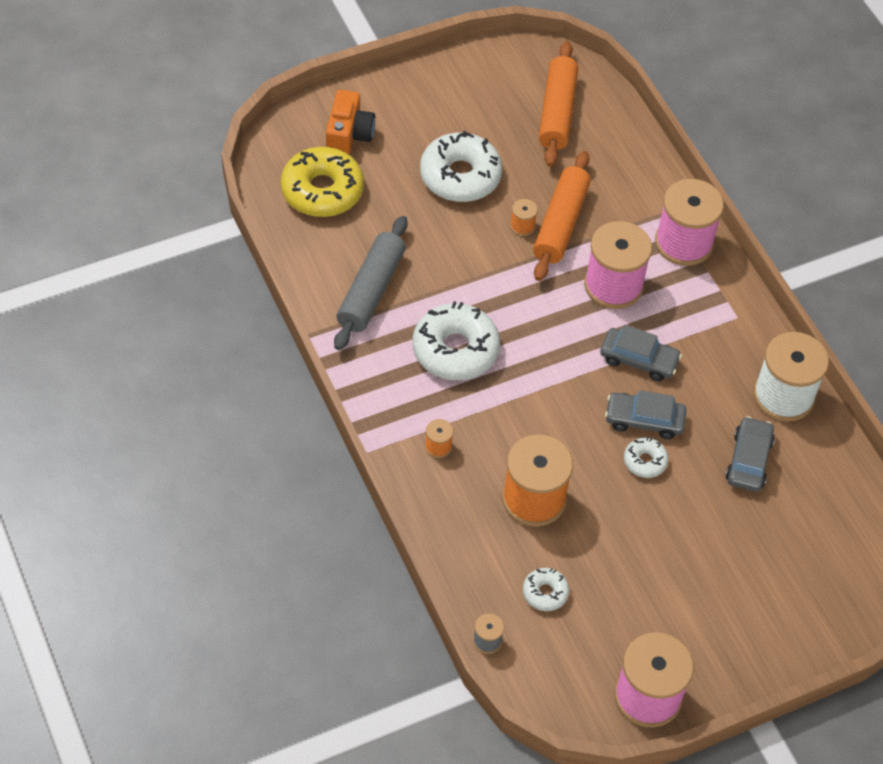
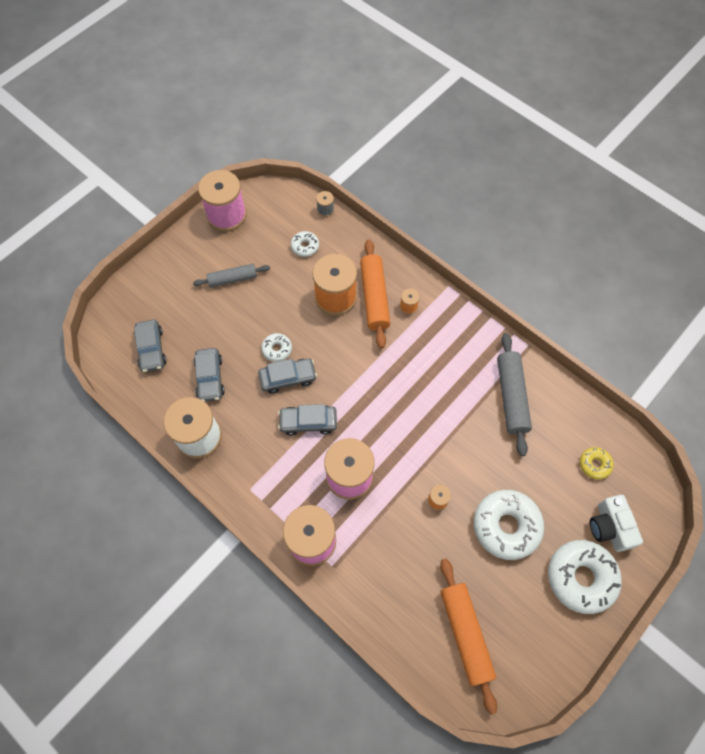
camera: 160 degrees right, 10 degrees up
yellow donut [281,147,364,217] -> yellow donut [580,447,614,480], size x0.49
orange camera [326,90,375,155] -> white camera [590,495,643,552]
white donut [413,301,500,380] -> white donut moved to [548,540,622,614]
orange rolling pin [533,151,591,281] -> orange rolling pin moved to [360,240,390,349]
none -> grey car [134,319,167,372]
none -> grey rolling pin [193,264,270,287]

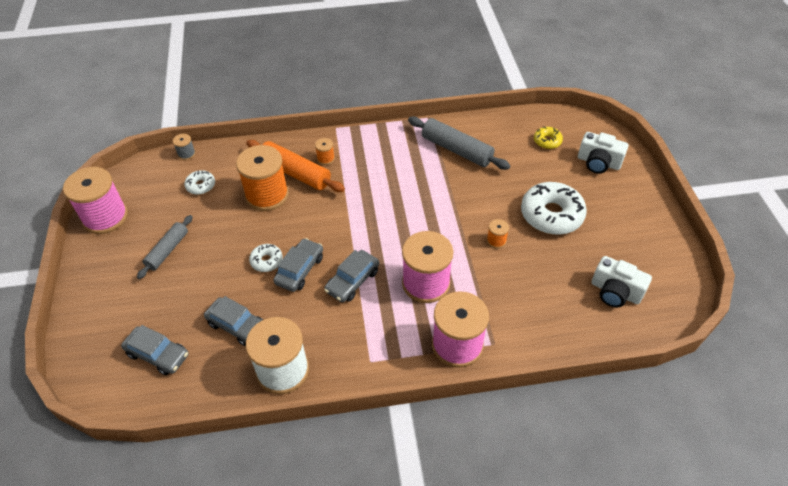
camera: 50 degrees left, 15 degrees down
orange rolling pin [440,559,497,715] -> white camera [592,256,652,307]
white donut [548,540,622,614] -> none

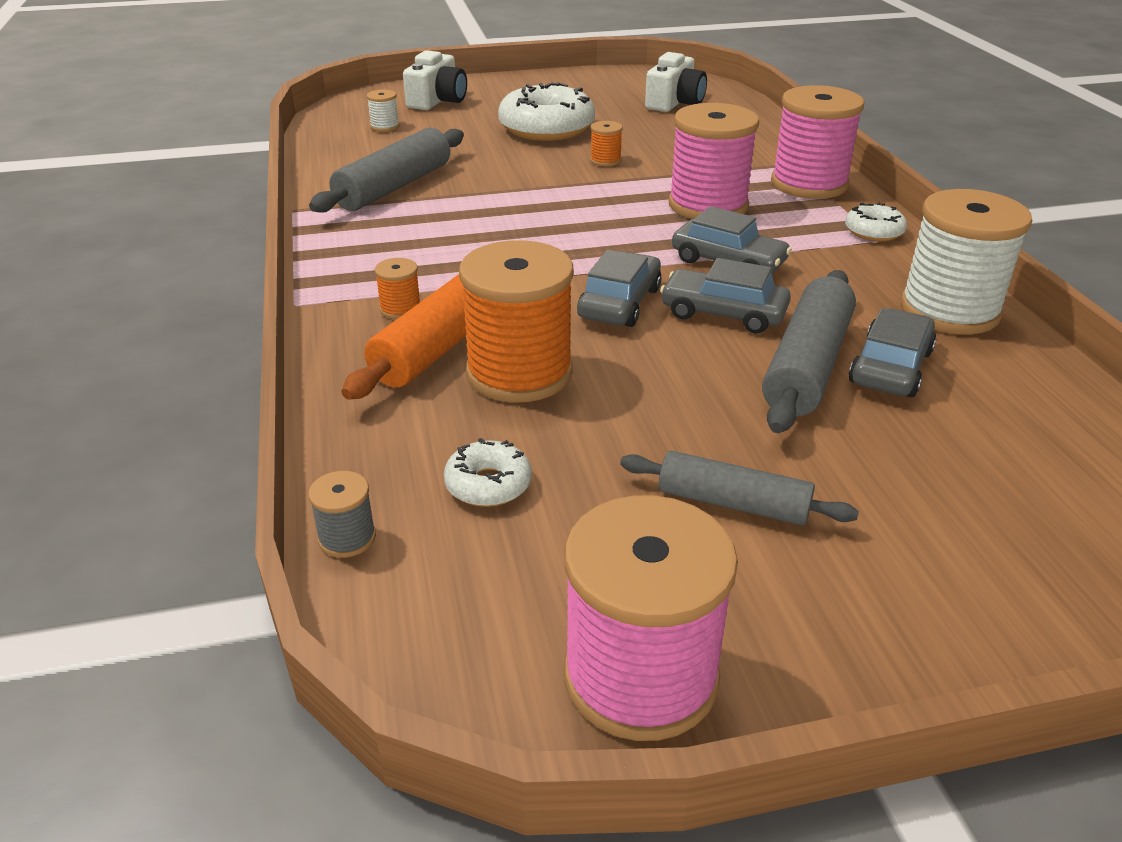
camera: 95 degrees left, 15 degrees down
grey car [121,325,188,375] -> grey car moved to [577,250,662,327]
white donut [249,244,283,272] -> white donut moved to [845,203,907,241]
yellow donut [534,127,563,149] -> white spool [367,90,400,132]
none -> grey rolling pin [762,270,856,433]

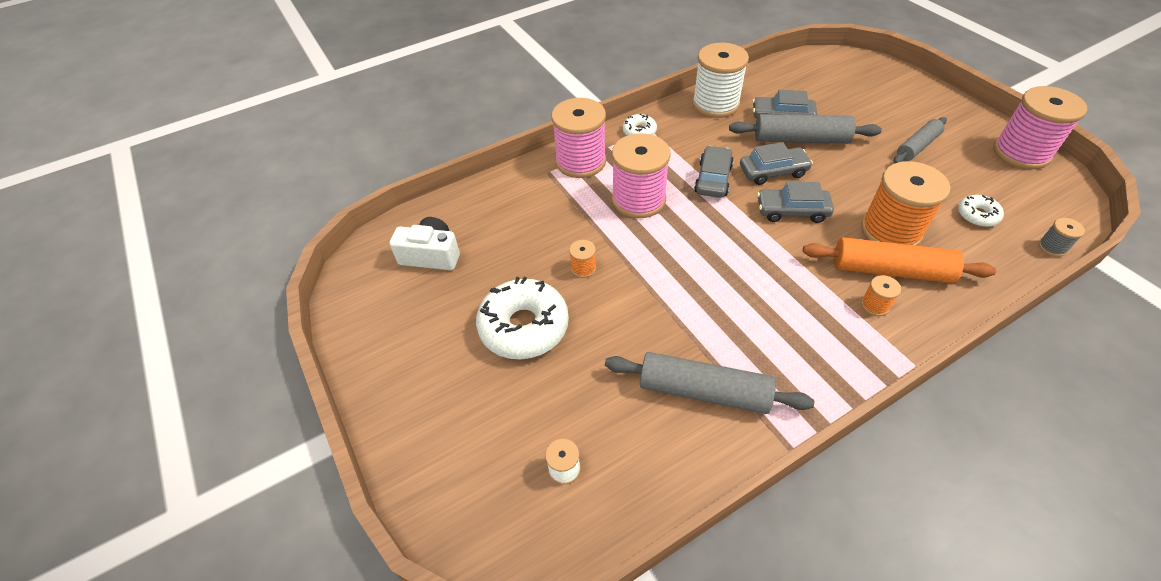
camera: 105 degrees left, 15 degrees up
white camera [403,50,467,110] -> none
grey rolling pin [620,451,859,525] -> grey rolling pin turned 45 degrees clockwise [894,117,947,163]
grey car [660,258,791,333] -> grey car turned 105 degrees counterclockwise [740,142,813,185]

